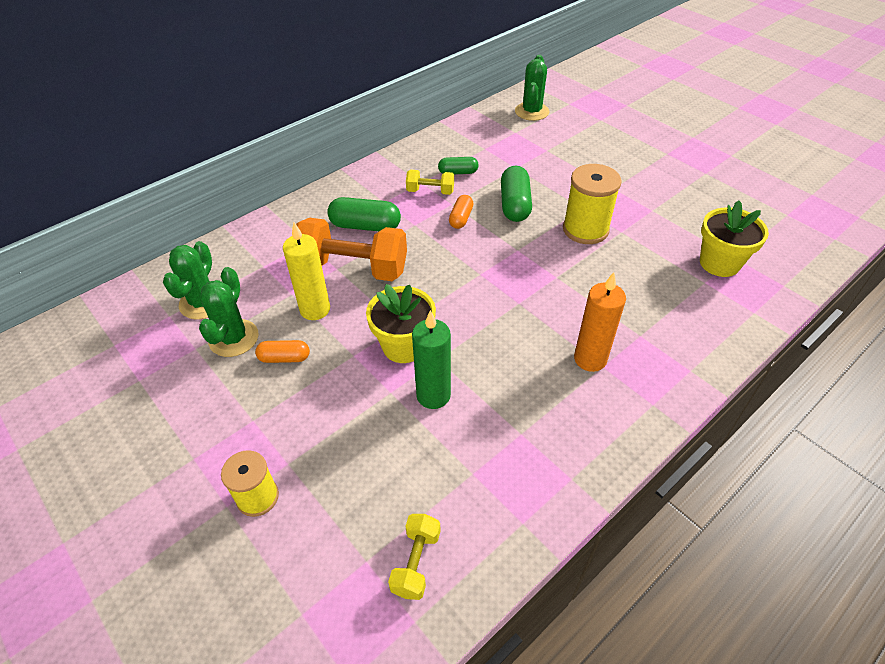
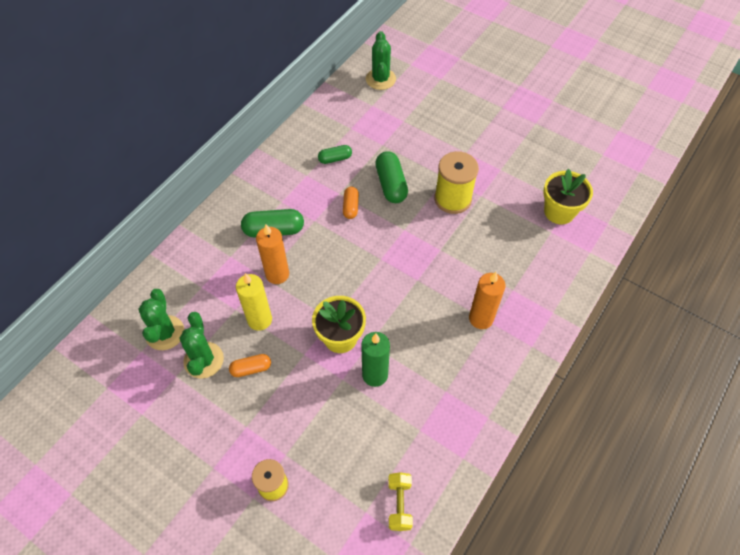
camera: 15 degrees left, 10 degrees up
orange dumbbell [296,218,407,281] -> orange candle [256,224,289,284]
yellow dumbbell [406,170,454,195] -> none

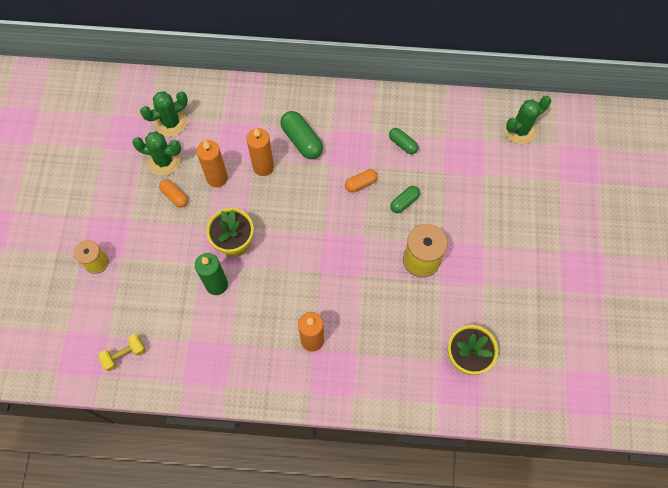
camera: 60 degrees right, 10 degrees up
green cactus [180,312,224,379] -> green cactus turned 45 degrees clockwise [132,131,181,176]
yellow candle [236,273,272,331] -> orange candle [196,140,228,187]
green capsule [375,151,408,203] -> green capsule [390,186,420,213], size x0.60

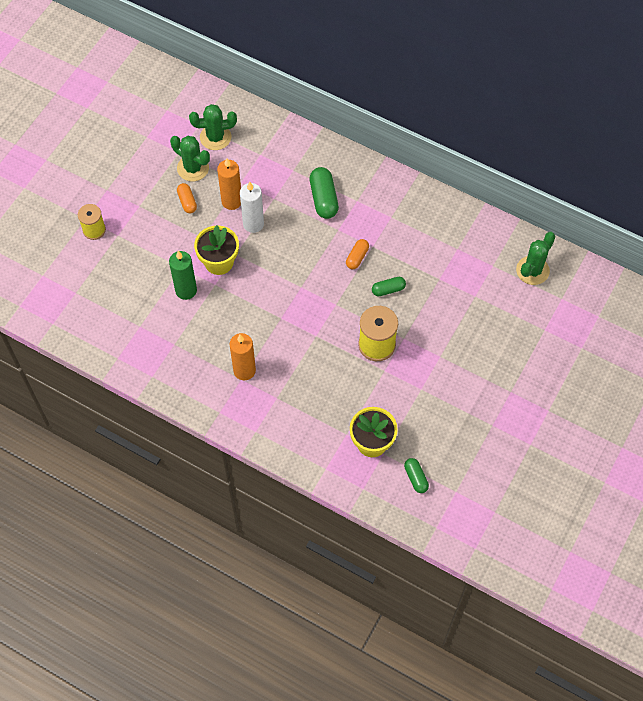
camera: 25 degrees right, 5 degrees down
yellow dumbbell [98,334,146,371] -> none
orange candle [246,128,274,176] -> none
orange capsule [345,169,377,192] -> orange capsule turned 60 degrees counterclockwise [346,239,369,269]
green capsule [389,128,418,154] -> green capsule moved to [404,458,429,493]
green cactus [504,96,551,145] -> green cactus turned 45 degrees counterclockwise [516,232,556,285]
none -> white candle [240,181,264,233]

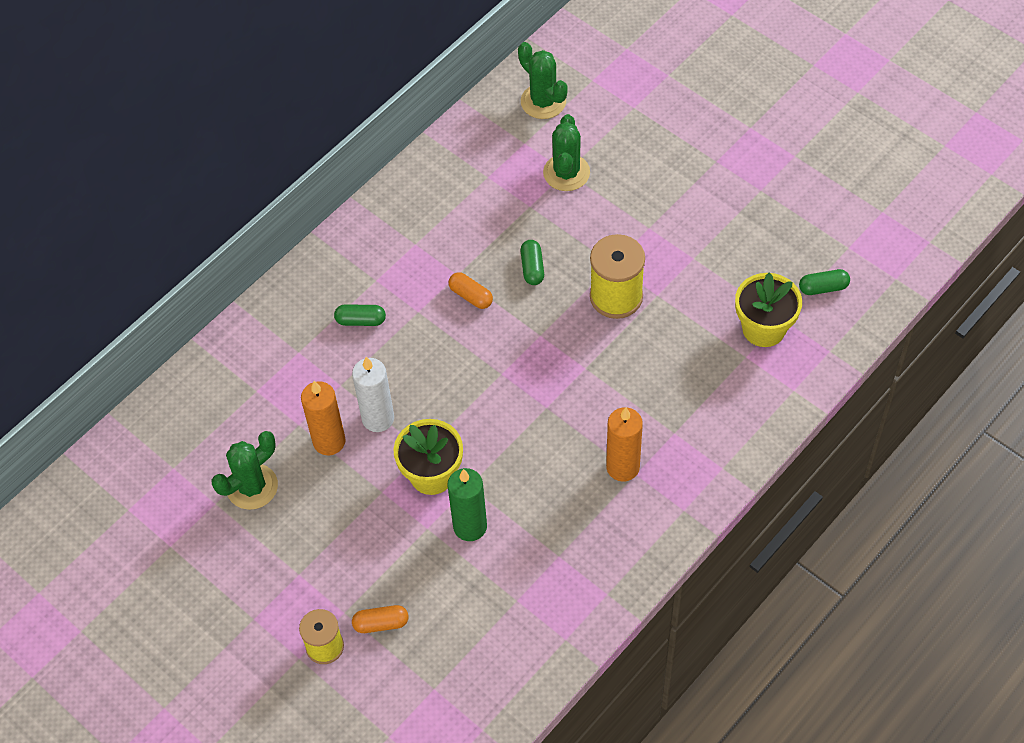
camera: 75 degrees left, 5 degrees down
orange capsule [177,183,197,214] -> orange capsule moved to [352,605,408,633]
green cactus [189,104,237,150] -> green cactus moved to [543,114,590,191]
green capsule [309,167,339,219] -> green capsule [334,305,386,326], size x0.60

